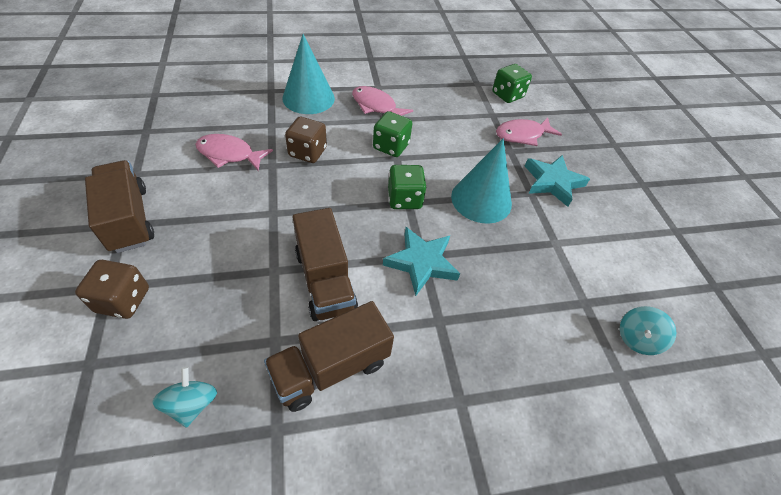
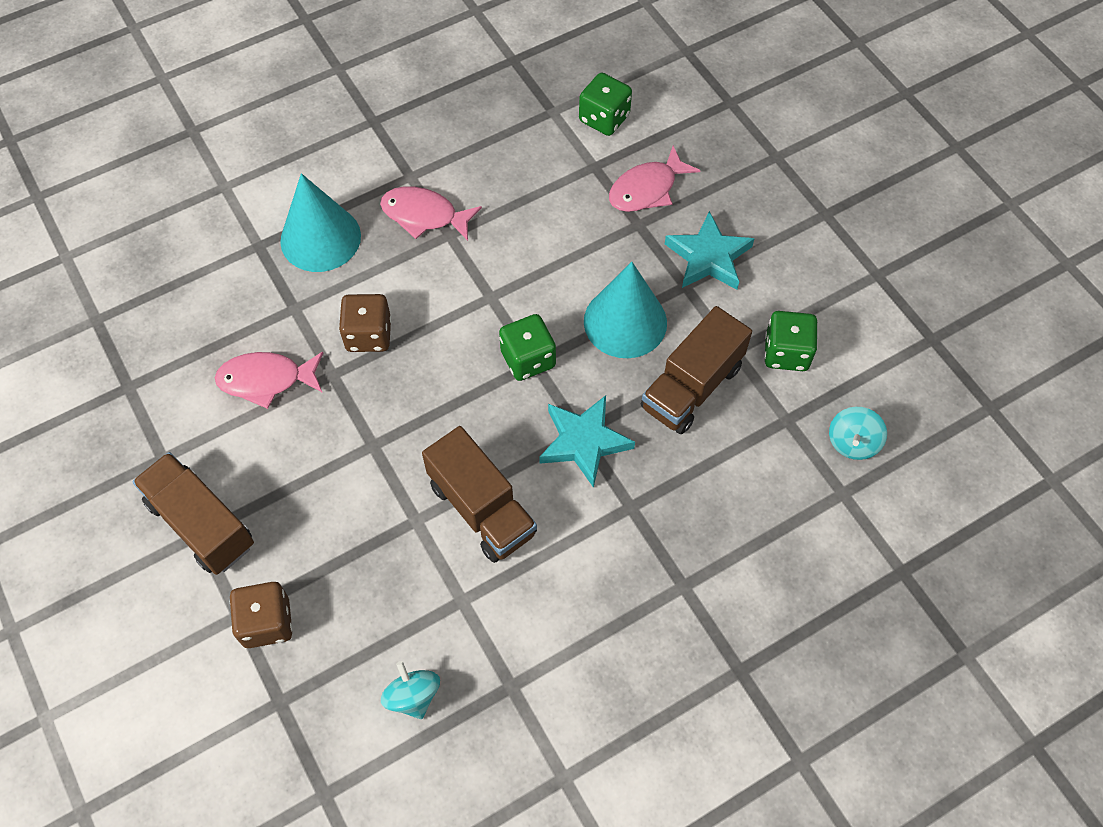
camera: 15 degrees left, 10 degrees up
brown truck [264,301,394,412] -> brown truck moved to [641,306,752,434]
green dice [373,111,412,157] -> green dice moved to [764,311,817,371]

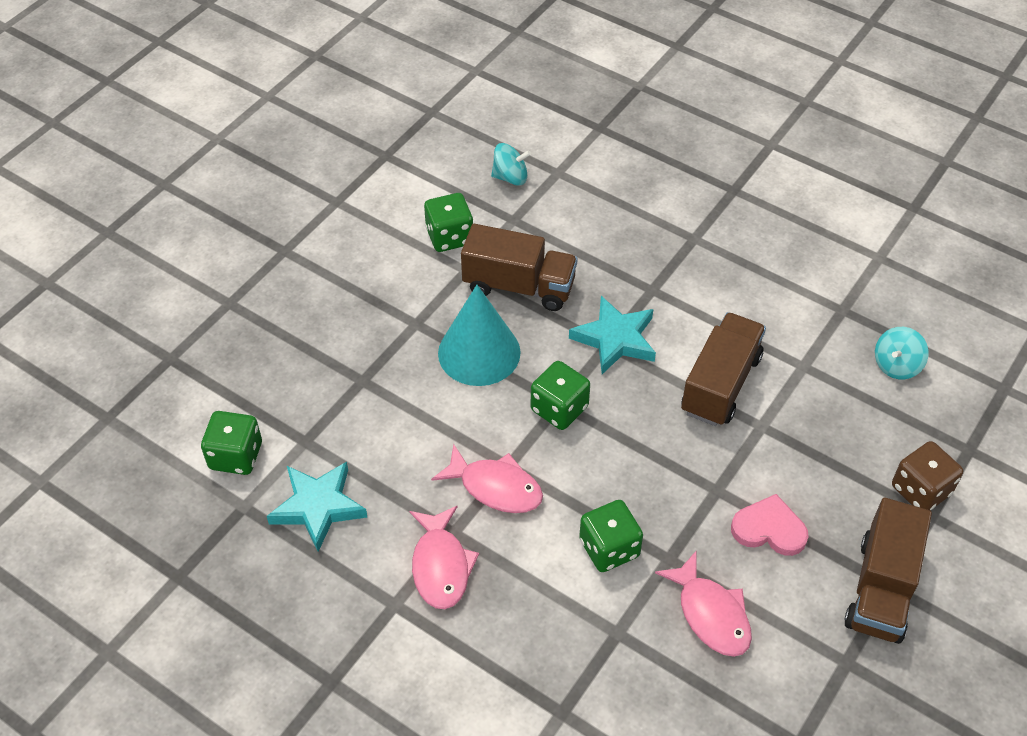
camera: 115 degrees left, 10 degrees down
turquoise cone [280,173,361,272] -> none
brown dice [339,294,391,352] -> green dice [579,500,643,572]
pink fish [609,146,701,212] -> pink fish moved to [431,444,543,513]
turquoise star [665,211,755,290] -> turquoise star moved to [267,462,367,552]
none -> pink heart [731,494,809,556]

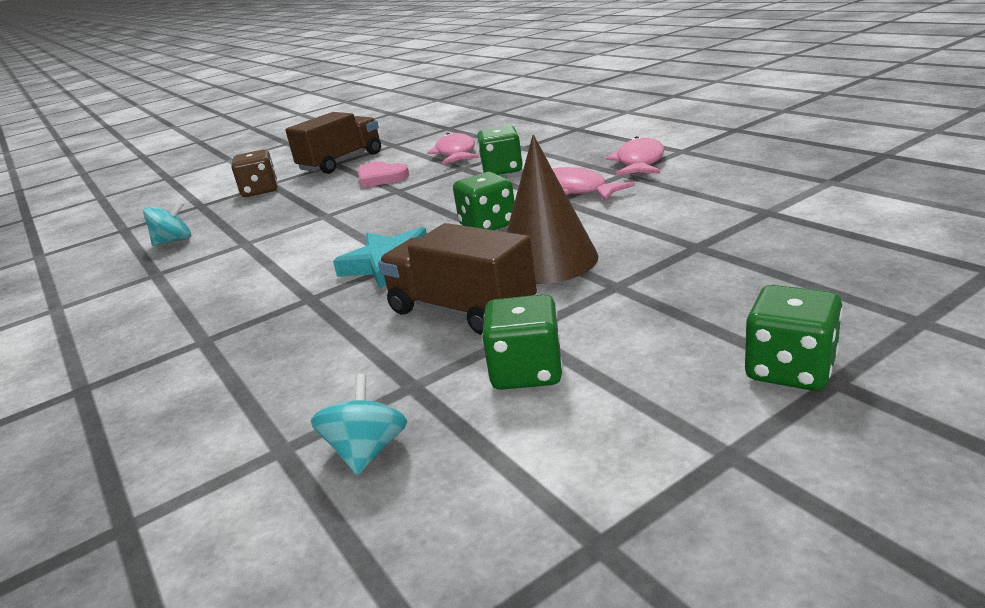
camera: 155 degrees left, 25 degrees down
green dice [201,411,262,475] -> green dice moved to [745,285,843,391]
turquoise star [267,462,367,552] -> none
turquoise cone [438,285,521,386] -> brown cone [507,135,598,284]
turquoise spinning top [491,143,531,186] -> turquoise spinning top turned 75 degrees clockwise [310,374,407,475]
brown truck [681,312,766,426] -> none

